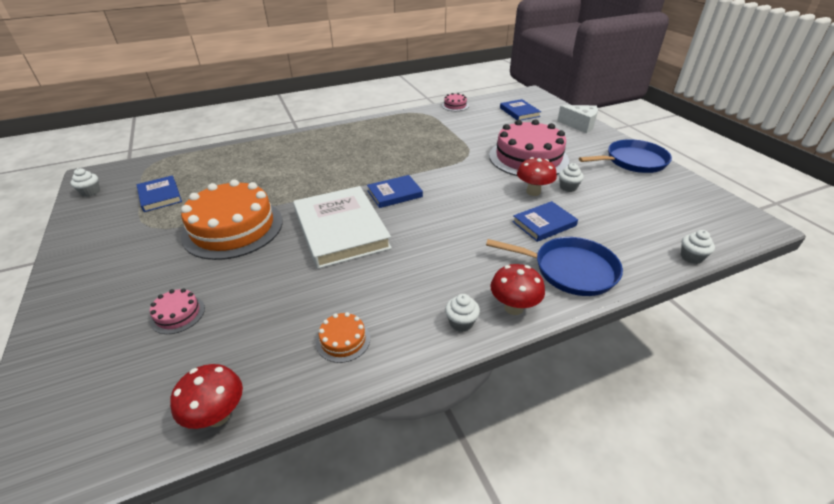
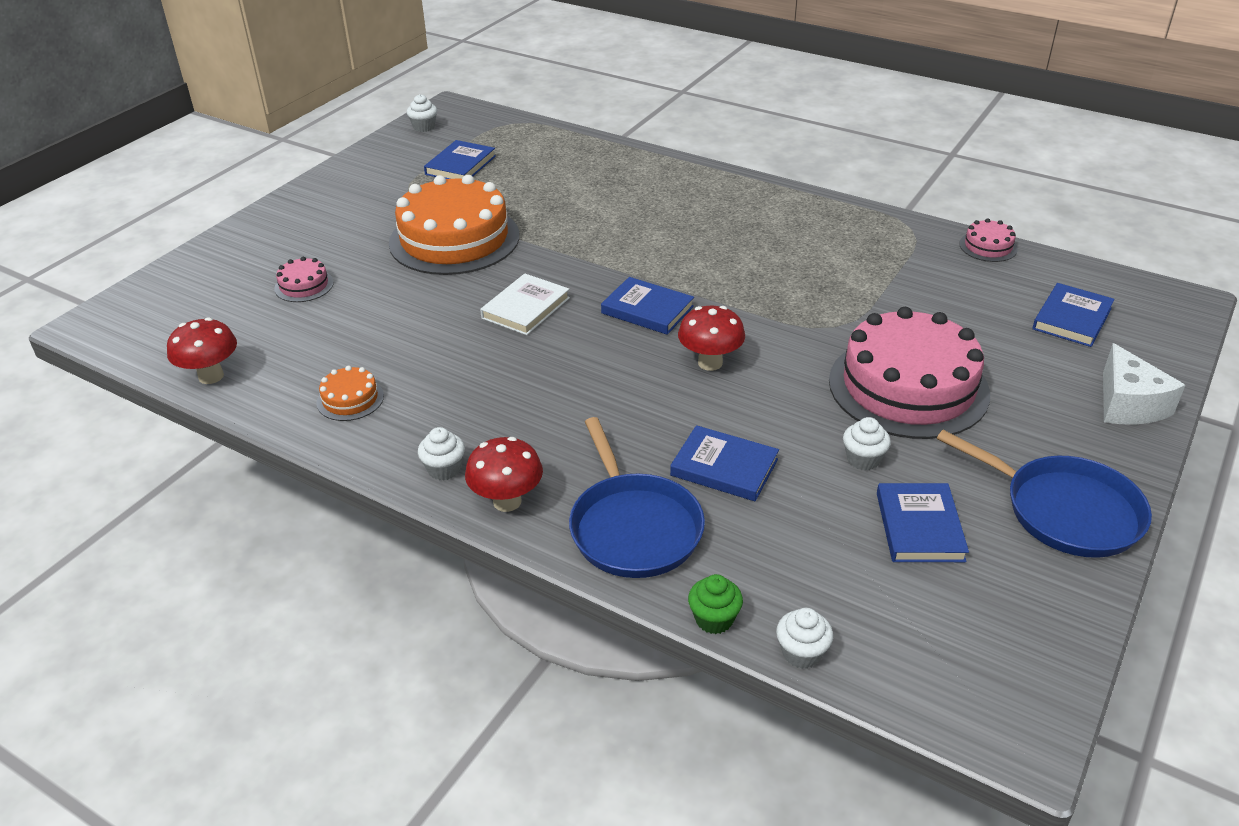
camera: 55 degrees right, 0 degrees up
white book [293,186,392,269] -> white book [480,273,570,335], size x0.53
red mushroom [517,157,557,196] -> red mushroom moved to [678,306,745,371]
none -> green cupcake [688,574,743,634]
none -> blue book [877,483,969,562]

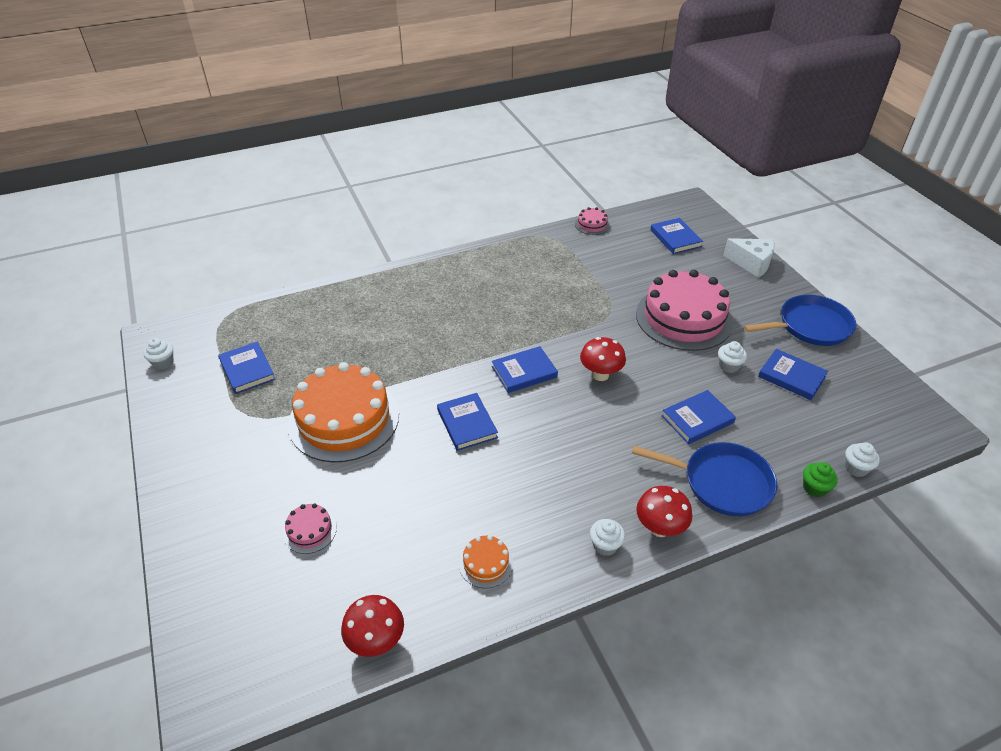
camera: 55 degrees left, 5 degrees up
white book [480,273,570,335] -> blue book [437,393,498,451]

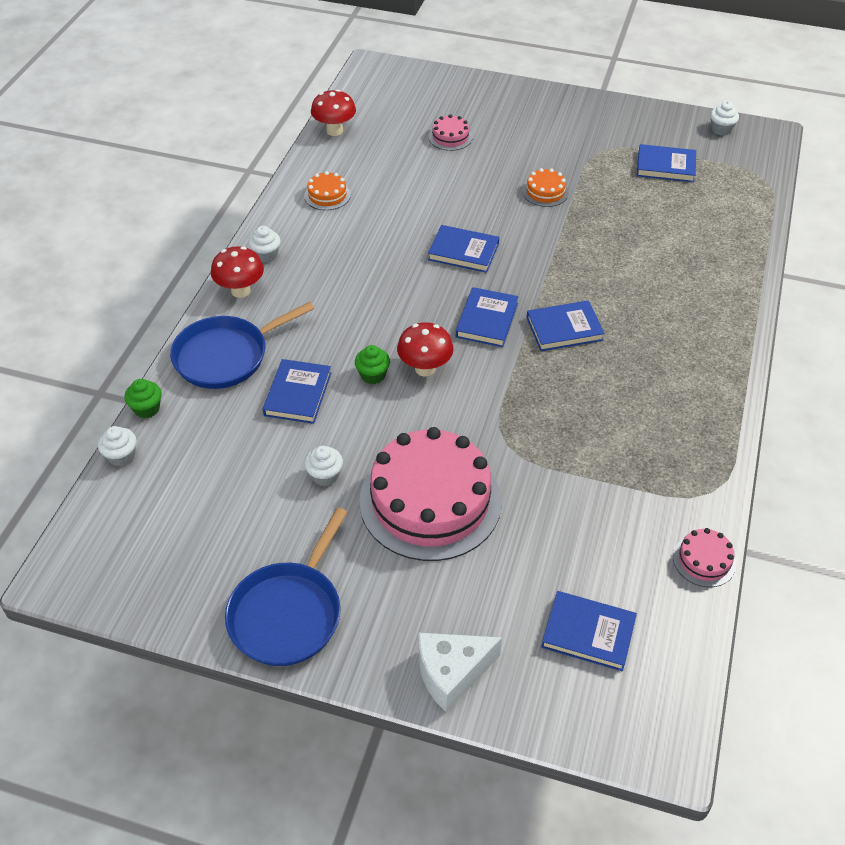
camera: 130 degrees right, 5 degrees up
orange cake [288,362,399,462] -> orange cake [523,168,569,207], size x0.42
blue book [758,349,828,400] -> blue book moved to [527,300,605,351]
none -> green cupcake [355,345,390,384]

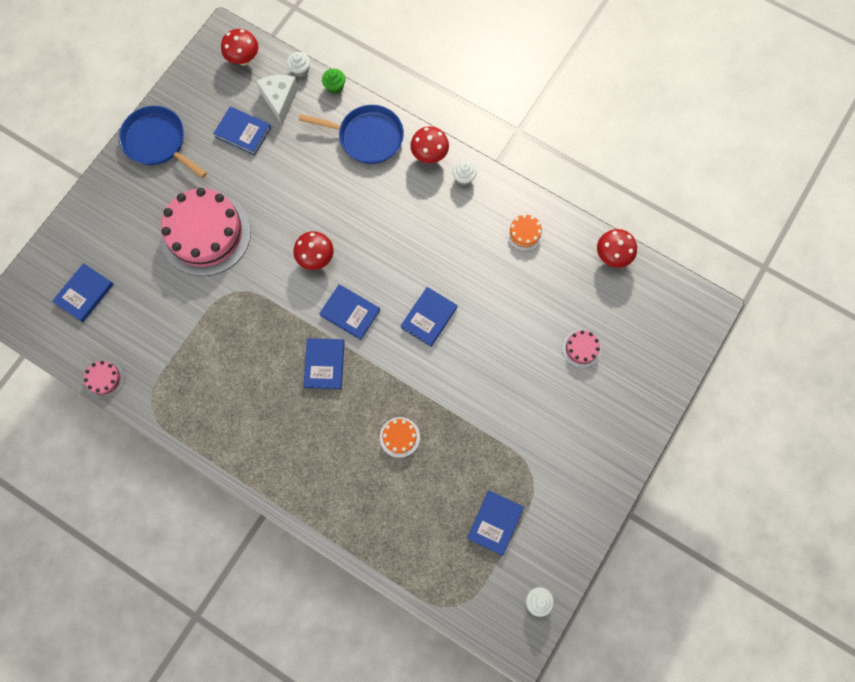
camera: 105 degrees right, 25 degrees up
blue pan [170,302,315,389] -> blue pan turned 120 degrees clockwise [299,105,404,164]
blue book [263,359,331,424] -> blue book moved to [213,106,271,155]
white cupcake [304,446,343,486] -> none
green cupcake [355,345,390,384] -> none
white cheese [418,633,502,712] -> white cheese moved to [256,75,298,125]
orange cake [523,168,569,207] -> orange cake moved to [380,417,420,458]
none -> red mushroom [221,29,258,65]

